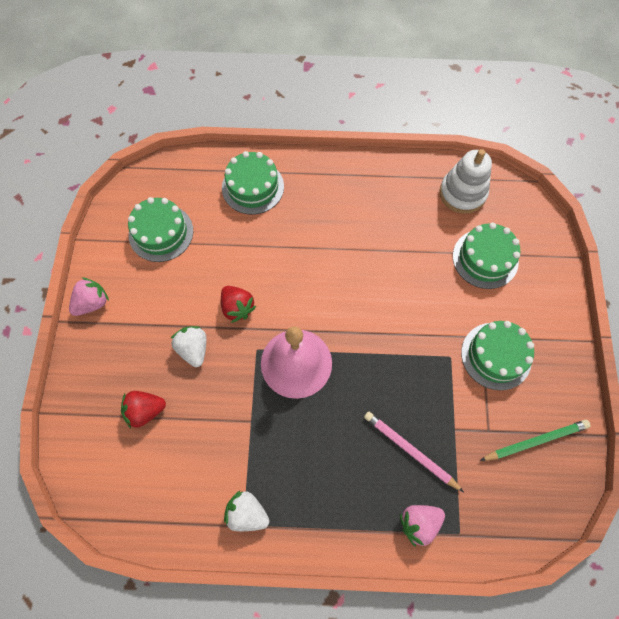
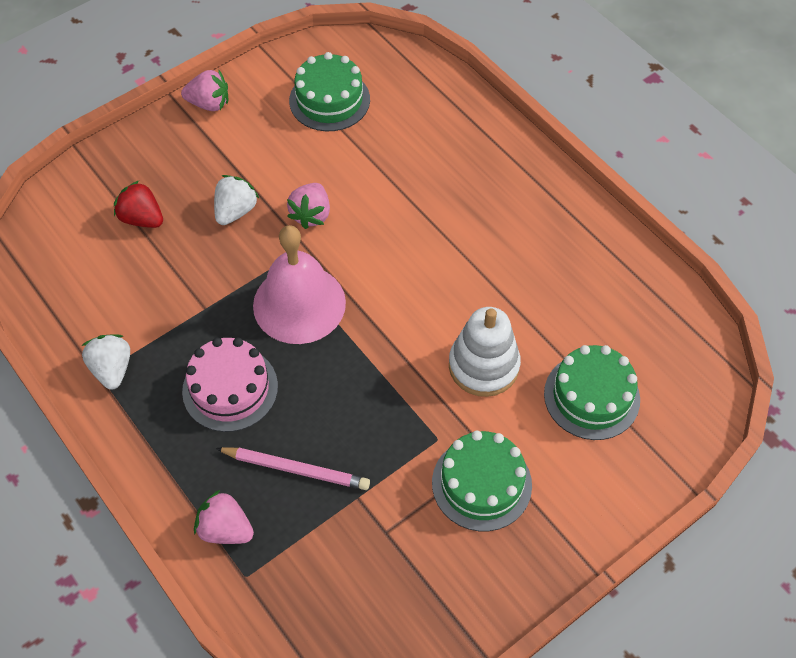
camera: 50 degrees right, 10 degrees down
red strawberry [221,286,256,323] -> pink strawberry [287,183,330,229]
green cake [222,151,284,215] -> none
pink pencil [364,411,464,492] -> pink pencil turned 105 degrees clockwise [215,447,370,490]
white stacking toy [439,149,492,213] -> white stacking toy moved to [449,307,521,397]
green pencil [480,420,591,461] -> none
none -> pink cake [182,338,278,432]

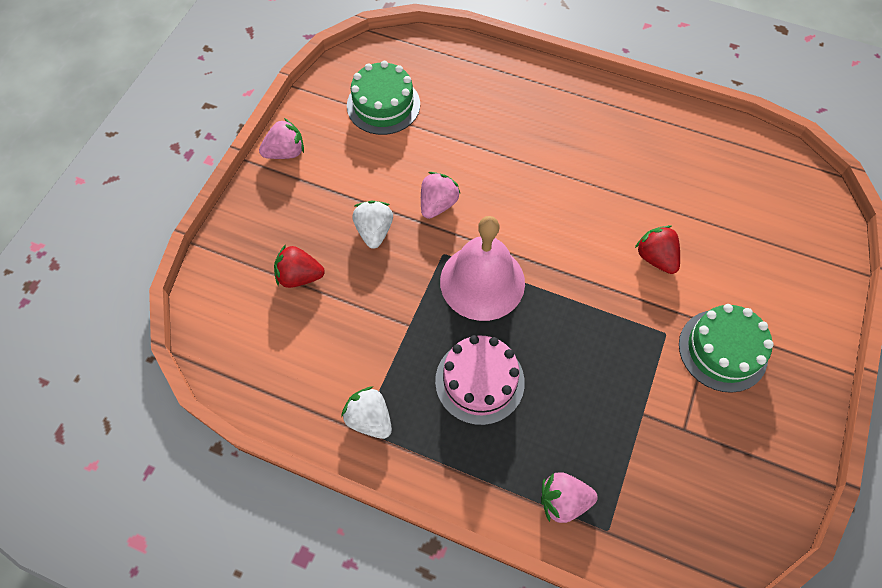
camera: 30 degrees left, 5 degrees up
pink pencil [215,447,370,490] -> none
pink strawberry [287,183,330,229] -> pink strawberry turned 135 degrees counterclockwise [421,172,461,219]
white stacking toy [449,307,521,397] -> red strawberry [635,225,680,274]
green cake [544,345,640,440] -> none

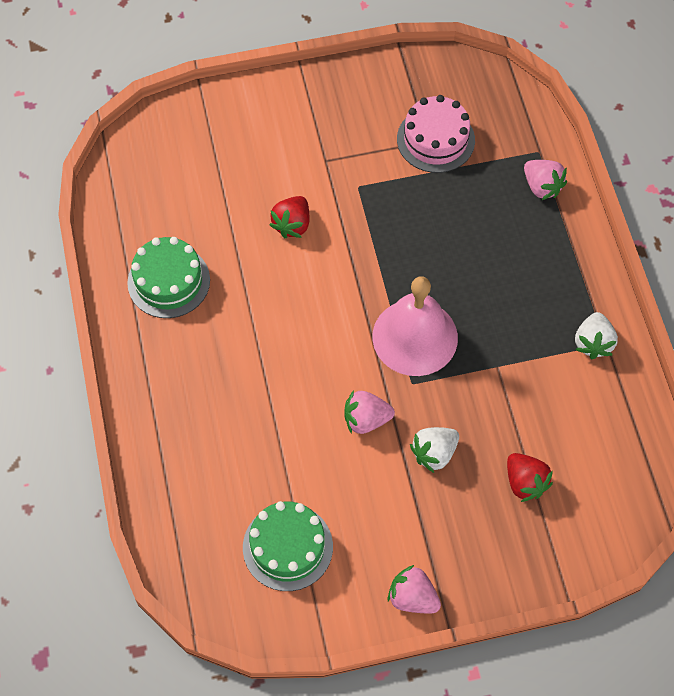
camera: 125 degrees left, 0 degrees up
pink cake [435,335,525,425] -> pink cake moved to [397,95,475,173]
green cake [679,304,774,393] -> green cake moved to [127,237,210,318]

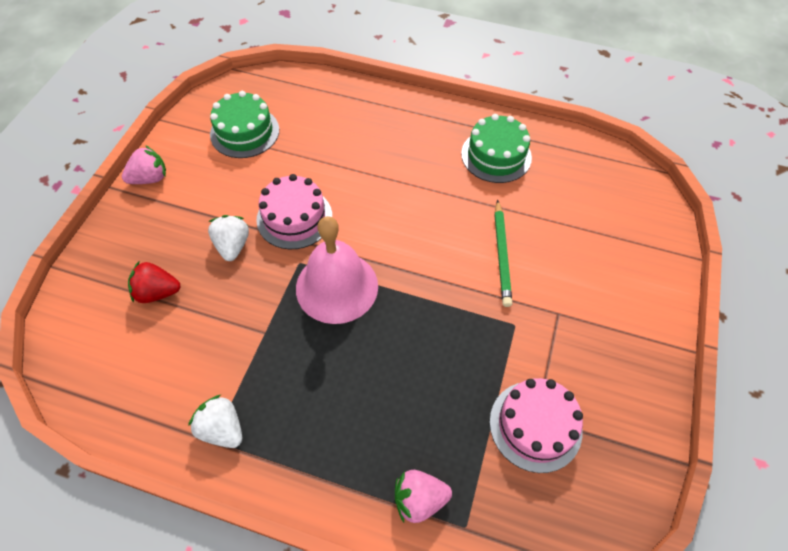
camera: 120 degrees right, 5 degrees down
red strawberry [270,196,309,238] -> green pencil [494,200,512,307]
pink strawberry [344,390,395,434] -> pink cake [256,174,332,249]

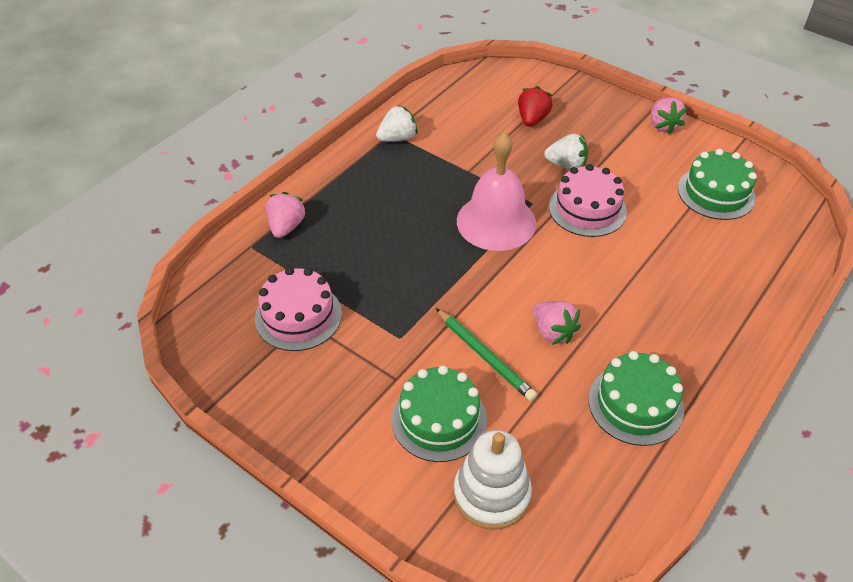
camera: 110 degrees right, 10 degrees down
green pencil [494,200,512,307] -> green pencil turned 150 degrees counterclockwise [436,308,537,401]
none -> green cake [392,365,487,462]
none -> white stacking toy [454,430,532,530]
none -> pink strawberry [533,301,581,345]

